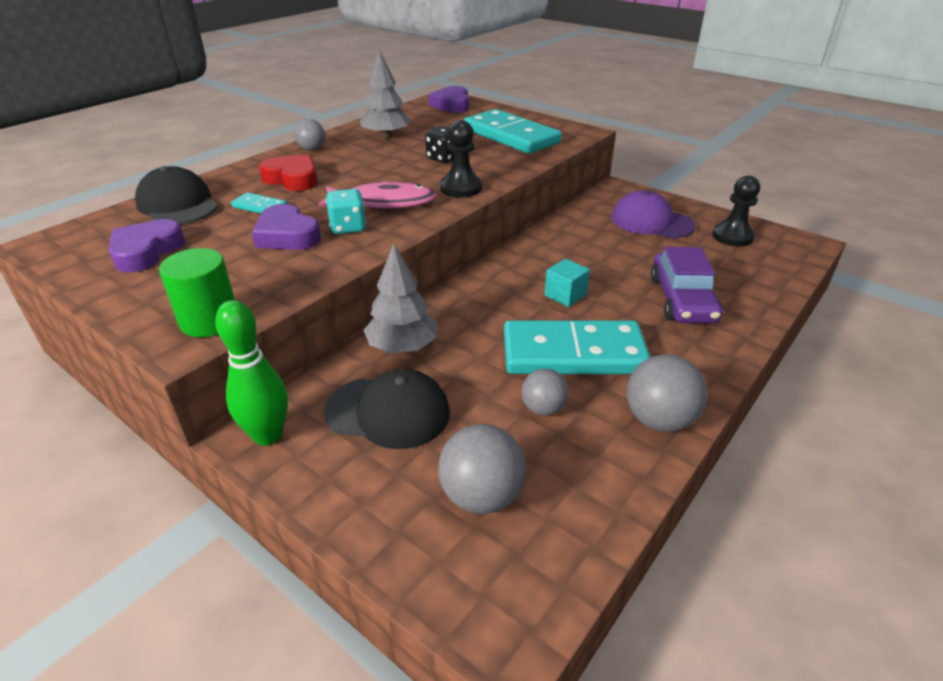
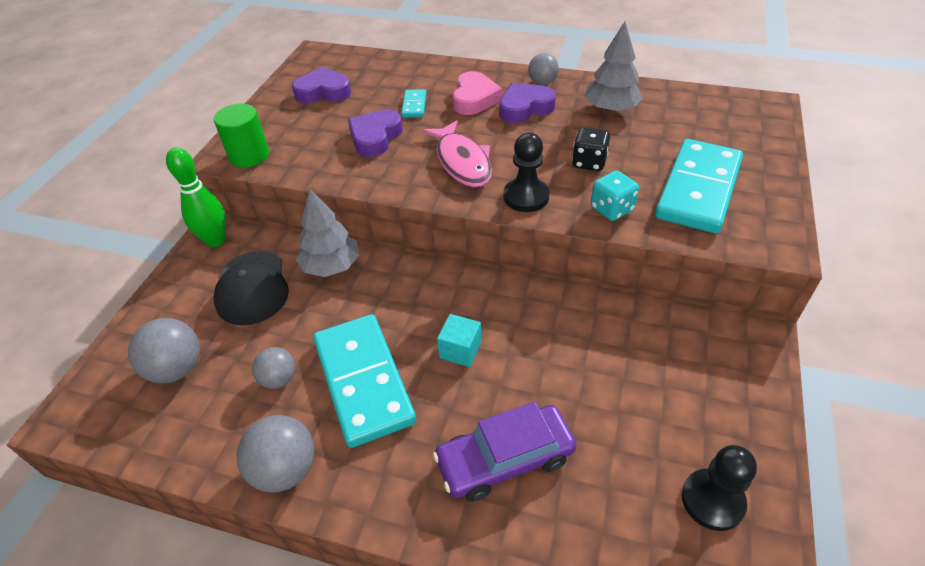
camera: 70 degrees right, 10 degrees up
black cap [135,166,217,224] -> none
red heart [259,155,318,191] -> pink heart [453,71,503,115]
turquoise dice [326,189,366,234] -> turquoise dice moved to [591,170,639,221]
purple heart [429,86,469,113] -> purple heart moved to [499,83,556,123]
purple cap [611,190,696,238] -> none

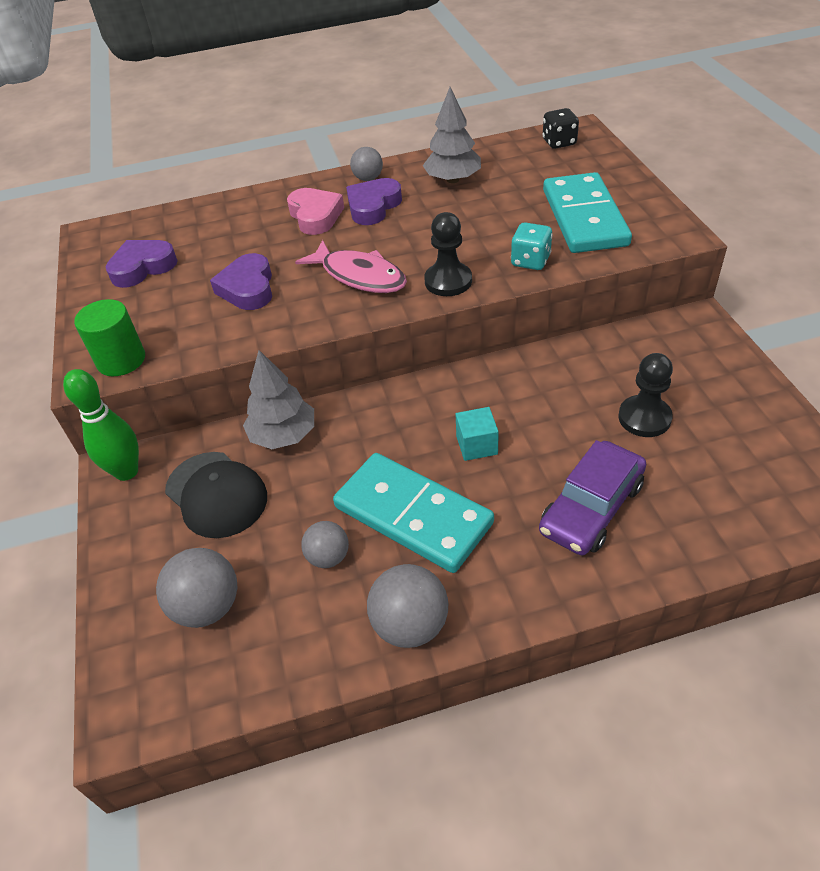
camera: 30 degrees left, 0 degrees up
turquoise domino [401,89,427,118] -> none
black dice [572,127,610,171] -> black dice moved to [543,108,579,149]
black pawn [682,445,757,531] -> black pawn moved to [618,353,673,437]

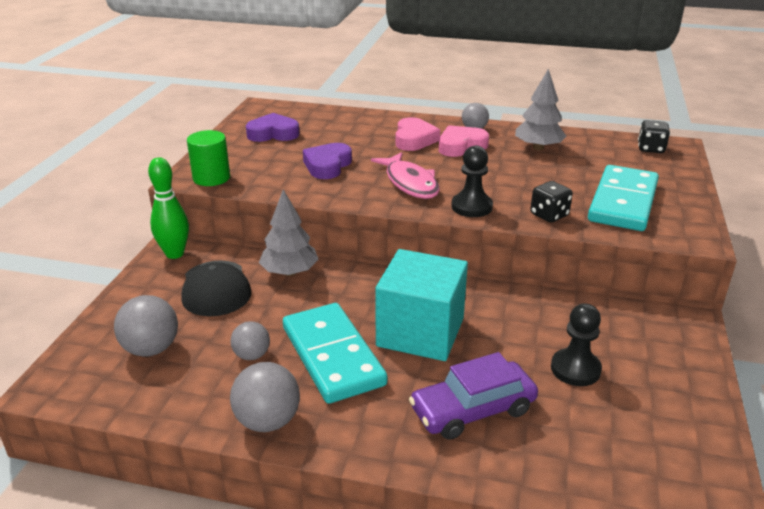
camera: 25 degrees right, 15 degrees down
purple heart [346,178,402,225] -> pink heart [439,125,489,157]
turquoise cube [455,407,499,461] -> turquoise cube [375,249,468,361], size x2.33
turquoise dice [511,222,553,270] -> black dice [530,181,573,223]

